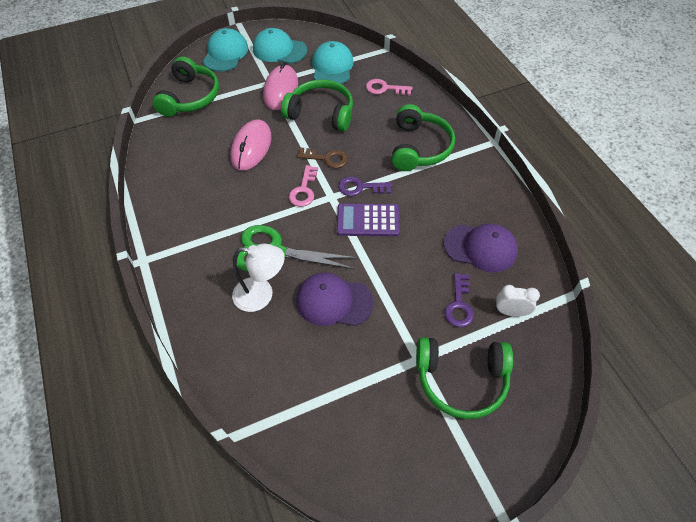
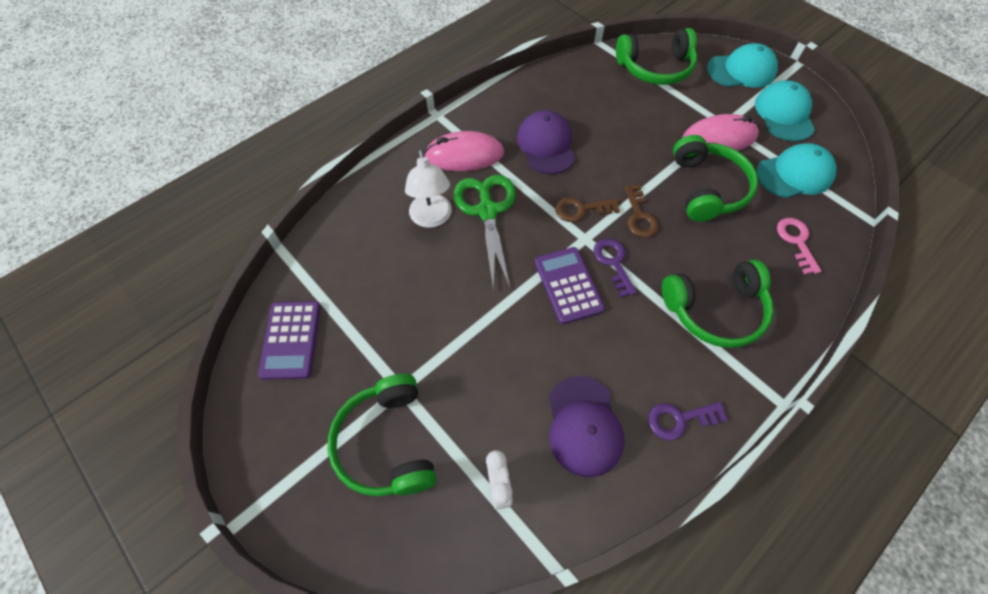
camera: 70 degrees right, 5 degrees up
pink mouse [230,120,272,171] -> pink mouse moved to [424,131,504,171]
pink key [289,165,318,207] -> brown key [555,197,620,222]
purple cap [296,273,373,326] -> purple cap moved to [517,110,575,174]
purple key [445,273,474,327] -> purple key moved to [648,402,728,440]
none -> purple calculator [258,301,321,380]

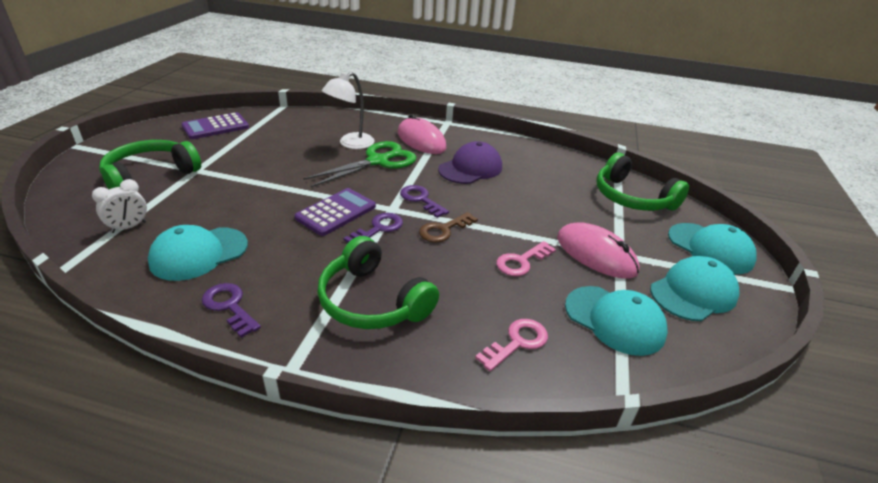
camera: 55 degrees right, 25 degrees down
purple cap [549,376,625,477] -> turquoise cap [148,225,248,281]
brown key [555,197,620,222] -> purple key [400,185,449,218]
green headphones [673,135,758,222] -> pink key [496,241,556,276]

